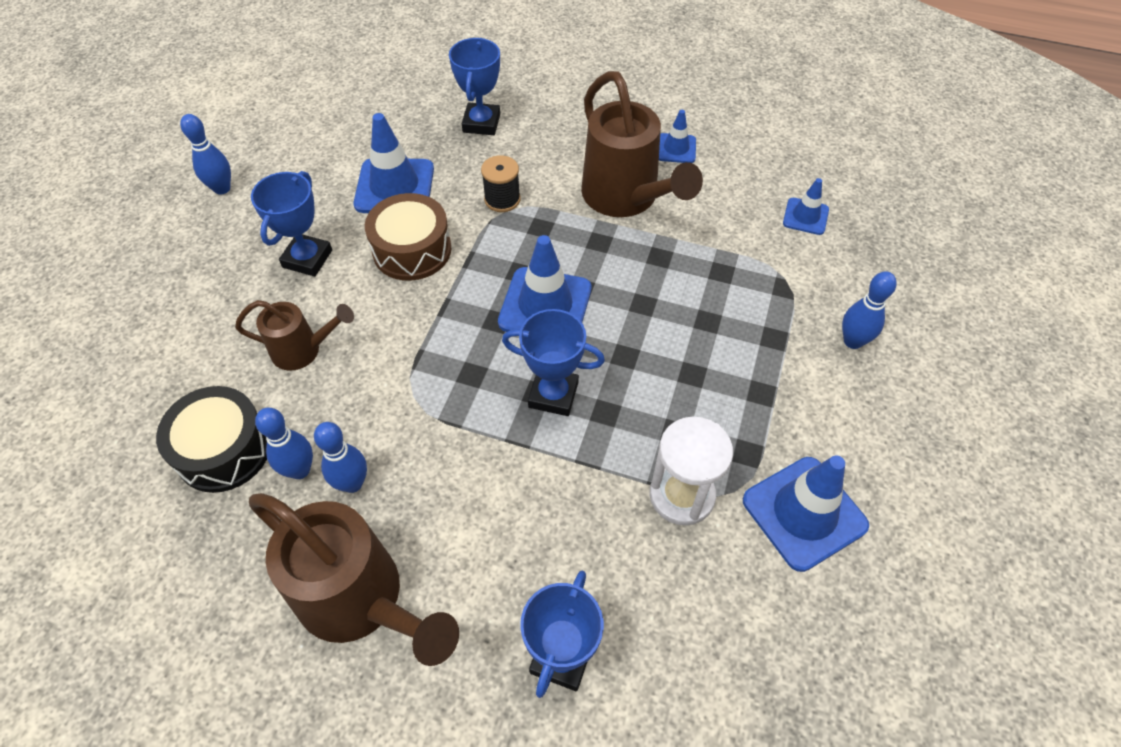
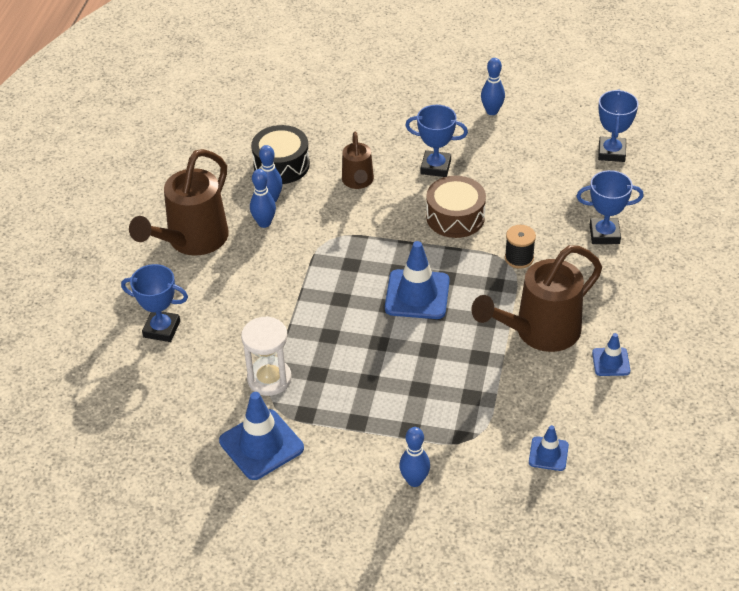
camera: 85 degrees right, 10 degrees down
blue traffic cone [353,113,434,213] -> none
blue trophy [502,309,605,416] -> blue trophy moved to [598,89,639,162]

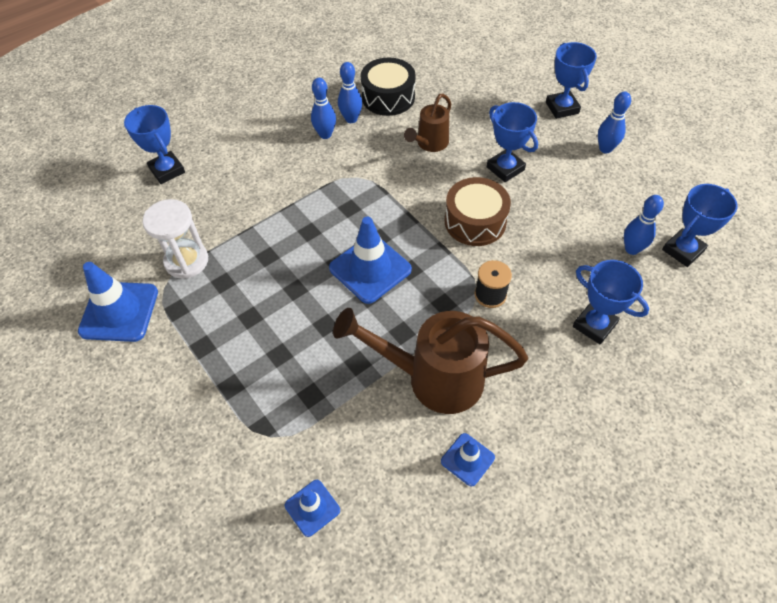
camera: 40 degrees right, 10 degrees up
brown watering can [129,149,229,256] -> none
blue bowling pin [399,427,430,487] -> blue bowling pin moved to [624,195,664,255]
none -> blue trophy [546,42,597,119]

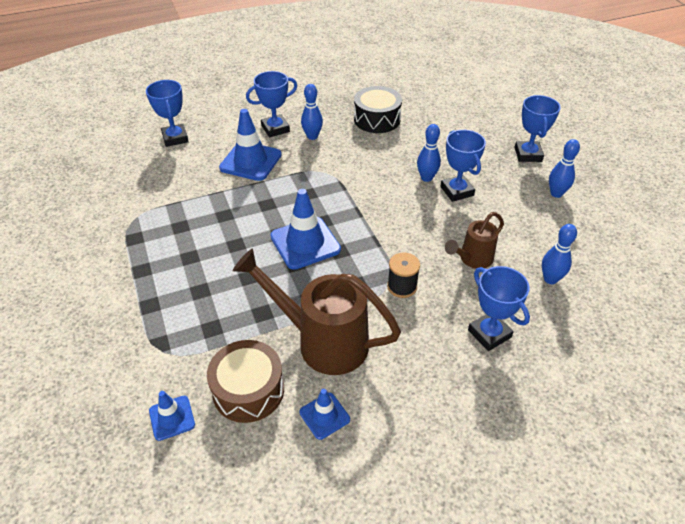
camera: 15 degrees right, 10 degrees down
blue traffic cone [78,262,158,342] -> blue traffic cone moved to [219,109,282,181]
white hourglass [143,199,208,279] -> none
blue bowling pin [338,62,362,123] -> blue bowling pin moved to [417,124,441,182]
brown watering can [404,94,451,152] -> brown watering can moved to [445,212,504,269]
brown drum [445,177,511,246] -> brown drum moved to [207,340,284,423]
blue trophy [662,184,738,267] -> blue trophy moved to [246,71,297,137]

